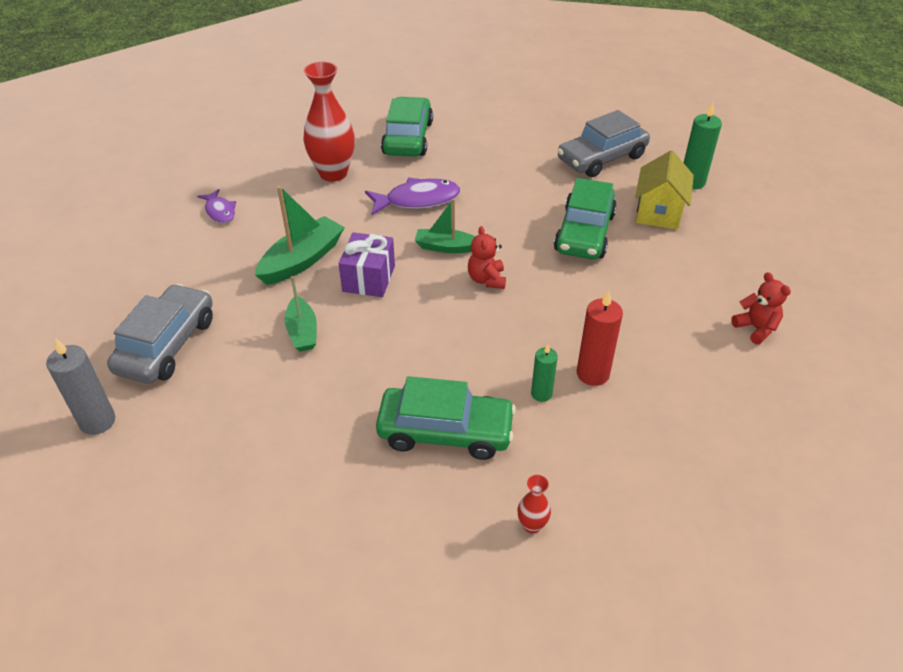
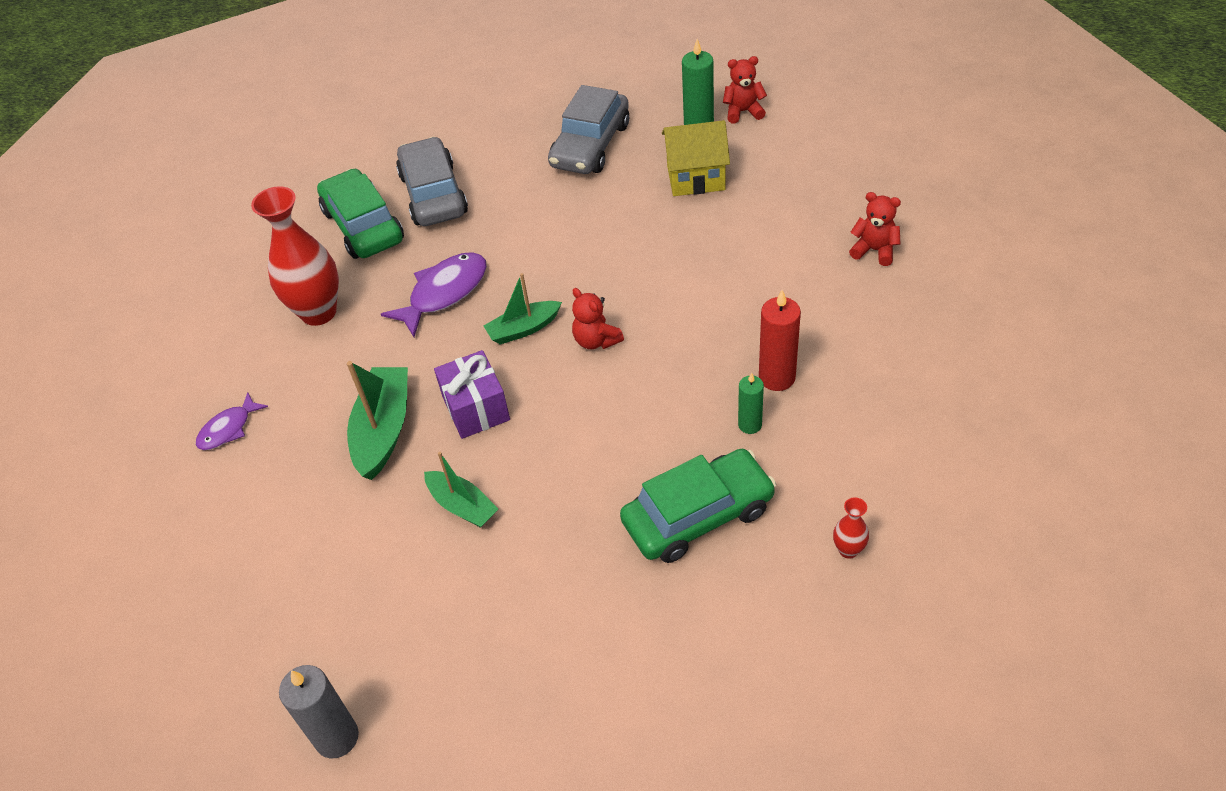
camera: 30 degrees left, 5 degrees up
grey car [107,284,213,383] -> grey car moved to [396,137,468,226]
purple fish [197,189,236,223] -> purple fish turned 105 degrees clockwise [196,392,268,450]
green car [554,178,617,259] -> none
yellow house [635,150,694,230] -> yellow house turned 75 degrees counterclockwise [662,120,730,196]
none -> red teddy bear [723,56,767,123]

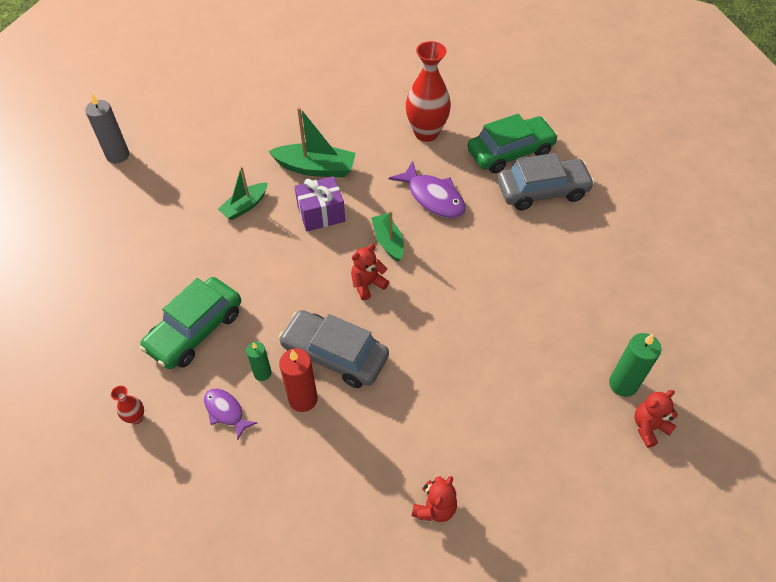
camera: 90 degrees right, 5 degrees up
purple fish [196,392,268,450] -> purple fish moved to [204,389,257,440]
grey car [548,85,629,174] -> grey car moved to [278,310,389,388]
green car [620,449,776,563] -> green car turned 60 degrees clockwise [140,277,241,369]
yellow house [662,120,730,196] -> none
red teddy bear [723,56,767,123] -> red teddy bear turned 120 degrees counterclockwise [634,390,678,448]

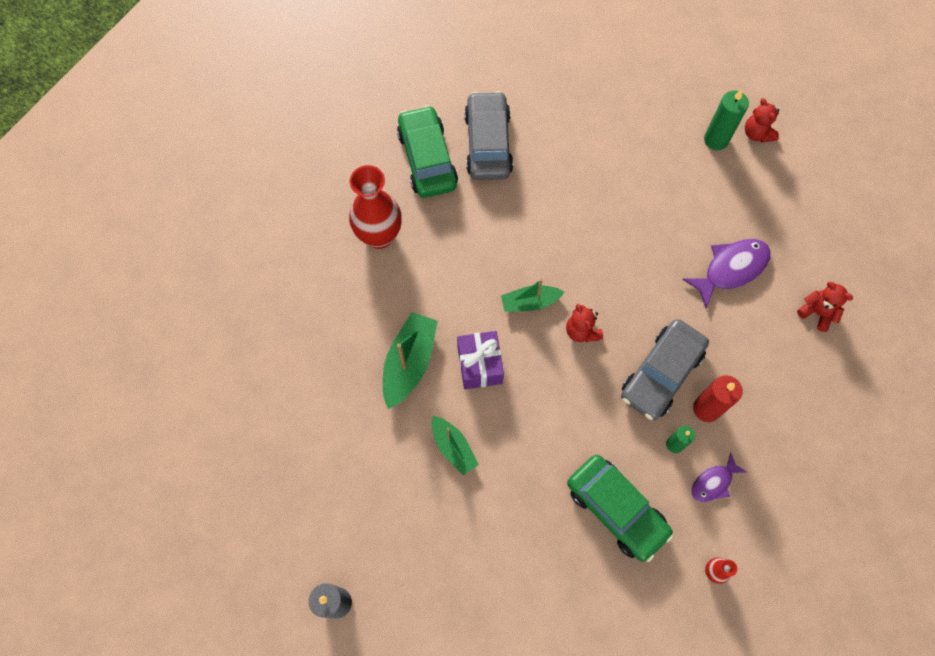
camera: 80 degrees left, 15 degrees up
purple fish [389,161,466,218] -> purple fish moved to [682,239,771,309]

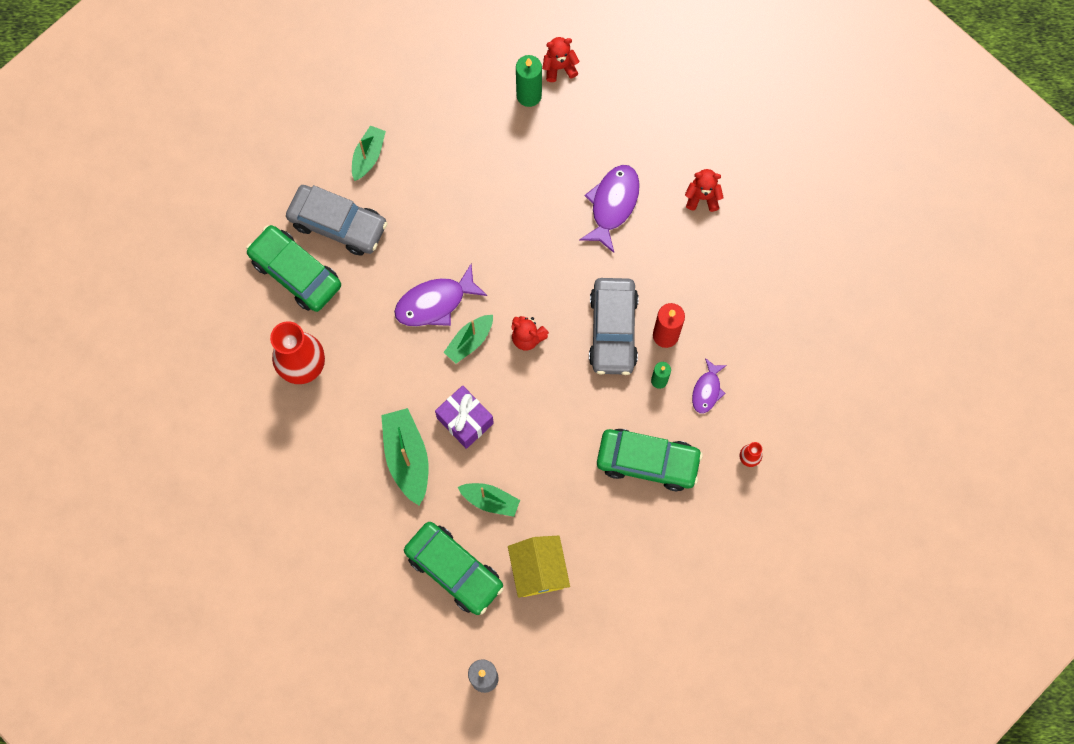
camera: 35 degrees left, 5 degrees up
grey car [464,91,513,180] -> grey car turned 150 degrees clockwise [286,185,388,256]
red teddy bear [745,98,779,143] -> red teddy bear turned 135 degrees clockwise [542,37,580,82]
none -> green boat [352,125,386,181]
none -> purple fish [394,264,488,326]
none -> green car [404,522,504,615]
none -> yellow house [508,535,570,598]

